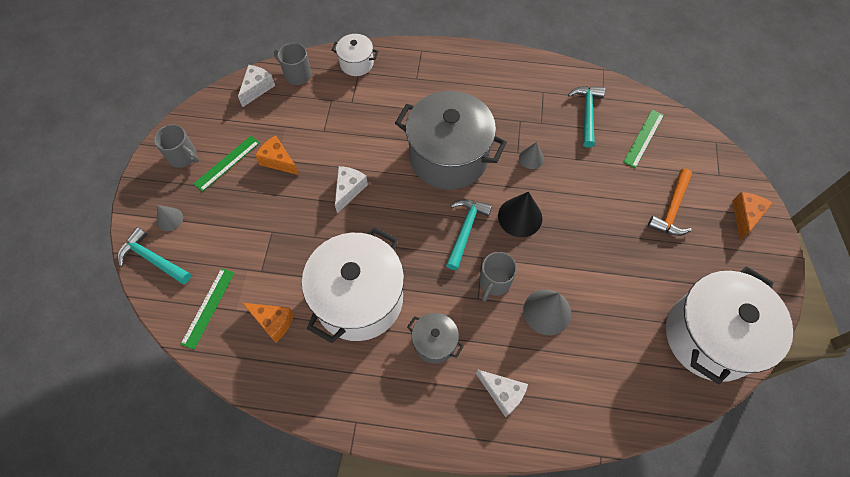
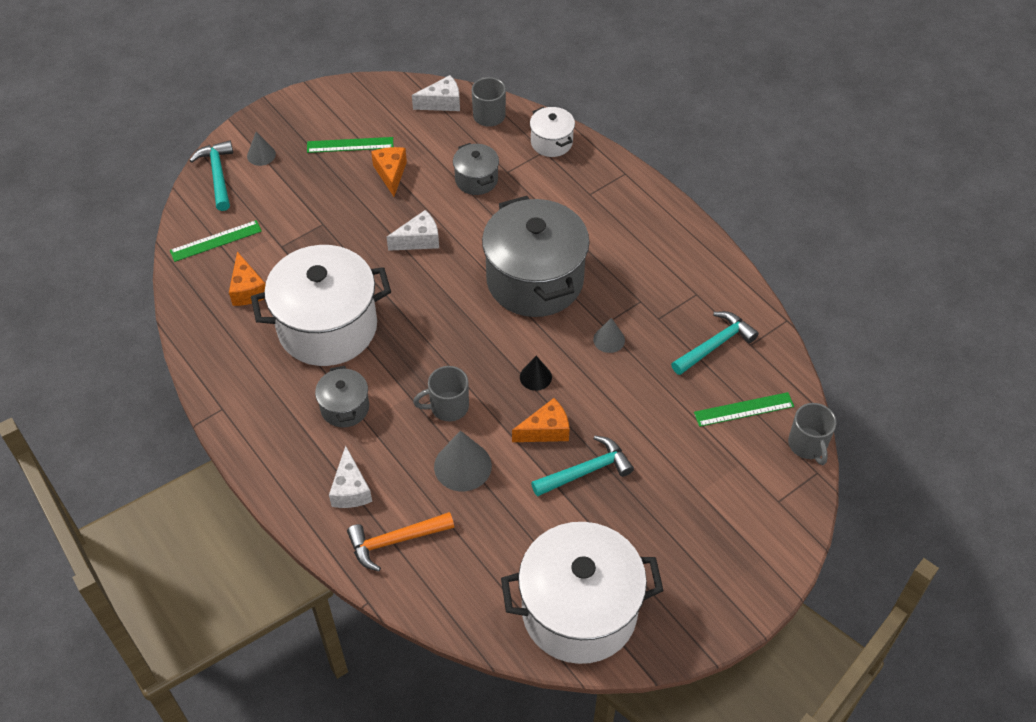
camera: 45 degrees right, 10 degrees down
grey mug [154,125,199,168] -> grey mug moved to [788,403,836,465]
turquoise hammer [446,199,492,270] -> turquoise hammer moved to [531,436,634,497]
black cone [498,192,542,237] -> black cone [520,356,552,391], size x0.59
orange hammer [648,169,692,236] -> orange hammer moved to [347,512,454,572]
orange cheese [732,192,772,240] -> orange cheese moved to [512,398,570,442]
none -> grey pot [453,143,499,195]

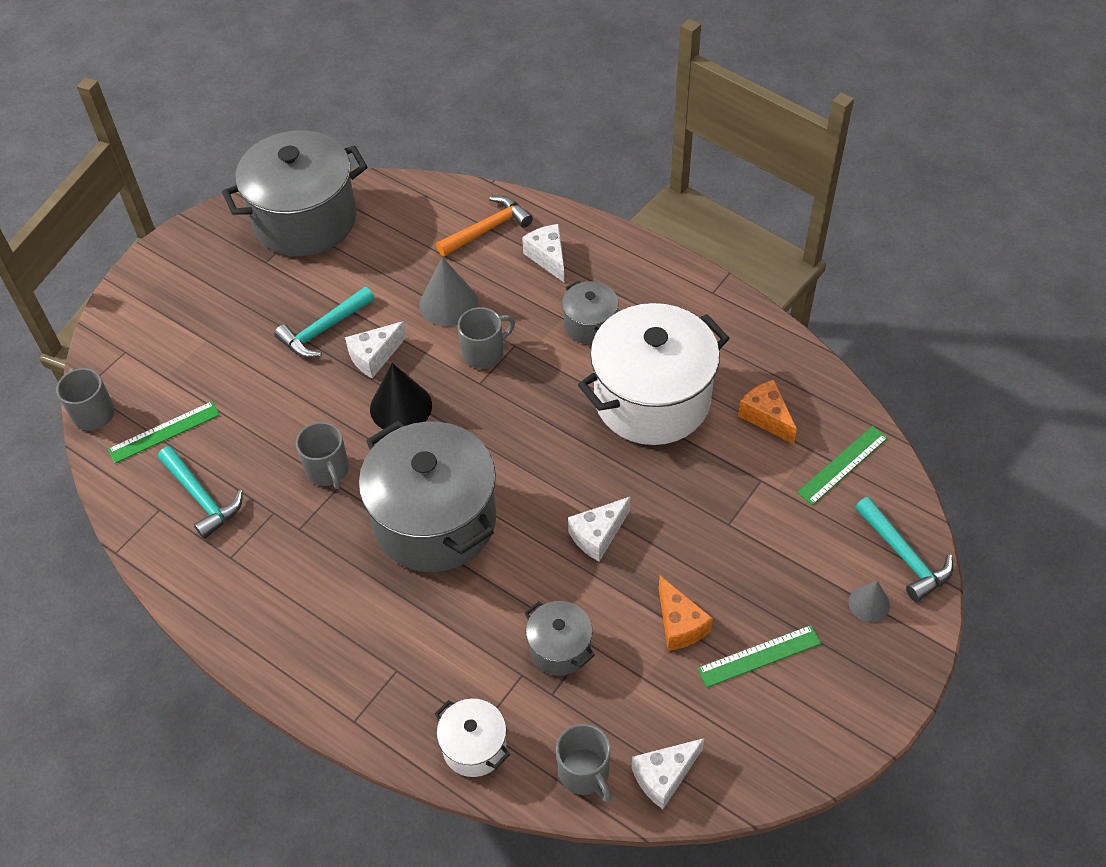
camera: 165 degrees right, 0 degrees up
white pot [501,522,664,664] -> grey pot [222,130,367,256]
orange cheese [512,398,570,442] -> white cheese [345,321,407,378]
black cone [520,356,552,391] -> black cone [370,363,432,429], size x1.70
grey cone [593,318,625,353] -> grey mug [296,422,349,489]
turquoise hammer [671,311,759,375] -> turquoise hammer turned 75 degrees counterclockwise [158,446,243,539]

